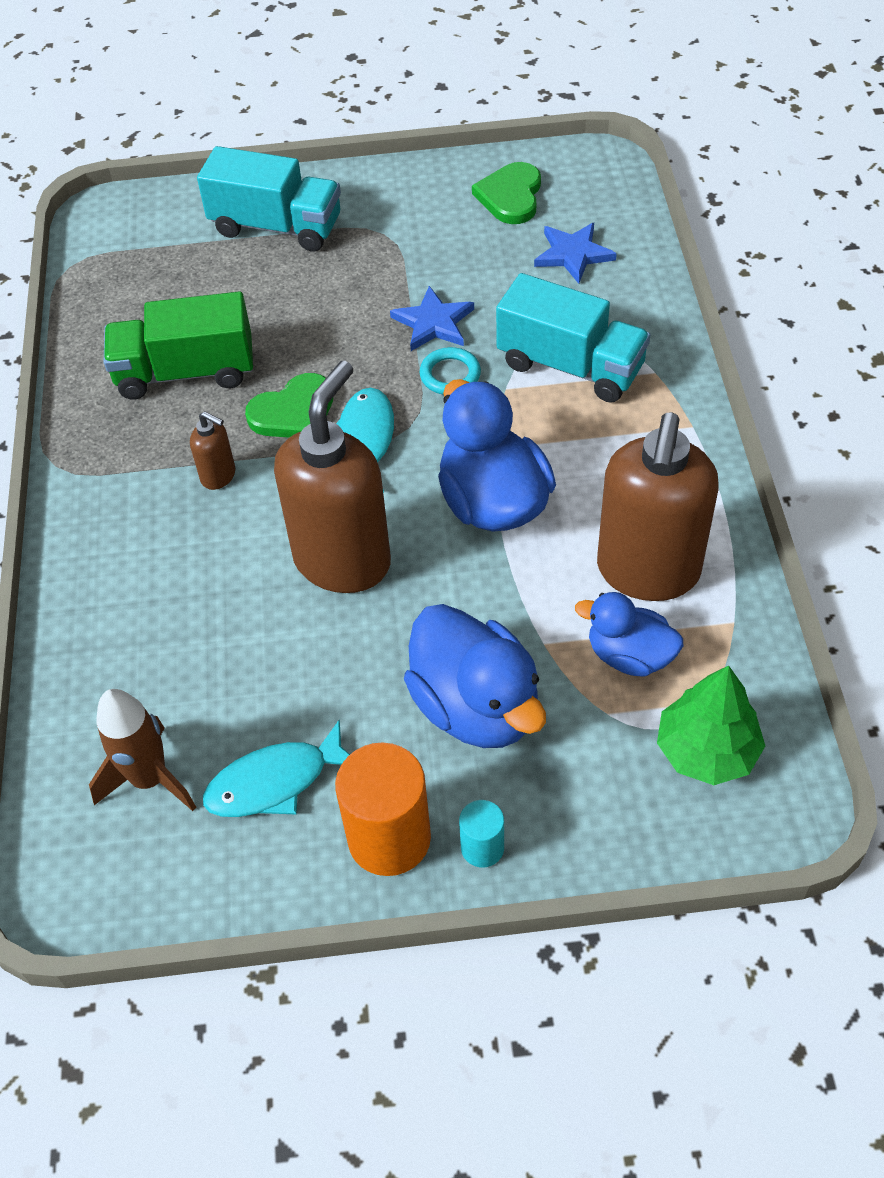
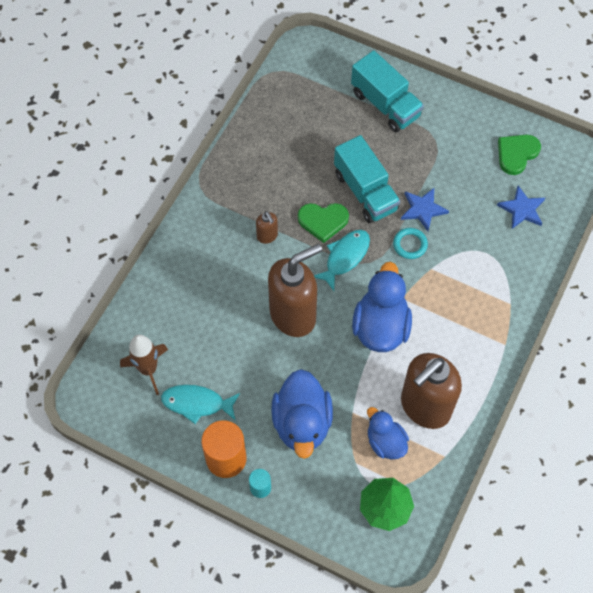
camera: 30 degrees right, 10 degrees up
green truck [103,292,253,400] -> none
turquoise truck [496,273,650,403] -> turquoise truck moved to [334,135,400,223]

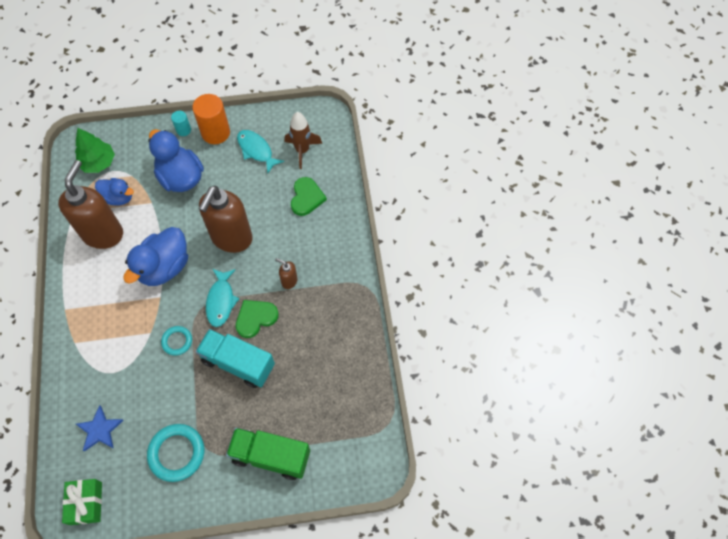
camera: 145 degrees right, 0 degrees up
turquoise fish [161,385,240,424] -> turquoise fish turned 105 degrees counterclockwise [237,130,284,173]
turquoise truck [351,50,424,132] -> green truck [226,428,310,480]
blue duck [352,262,412,352] -> blue duck turned 60 degrees clockwise [123,227,188,286]
blue star [401,188,449,231] -> none
green heart [498,135,541,175] -> green heart moved to [291,177,327,216]
none -> green gift [62,479,102,525]
none -> turquoise ring [147,424,204,482]

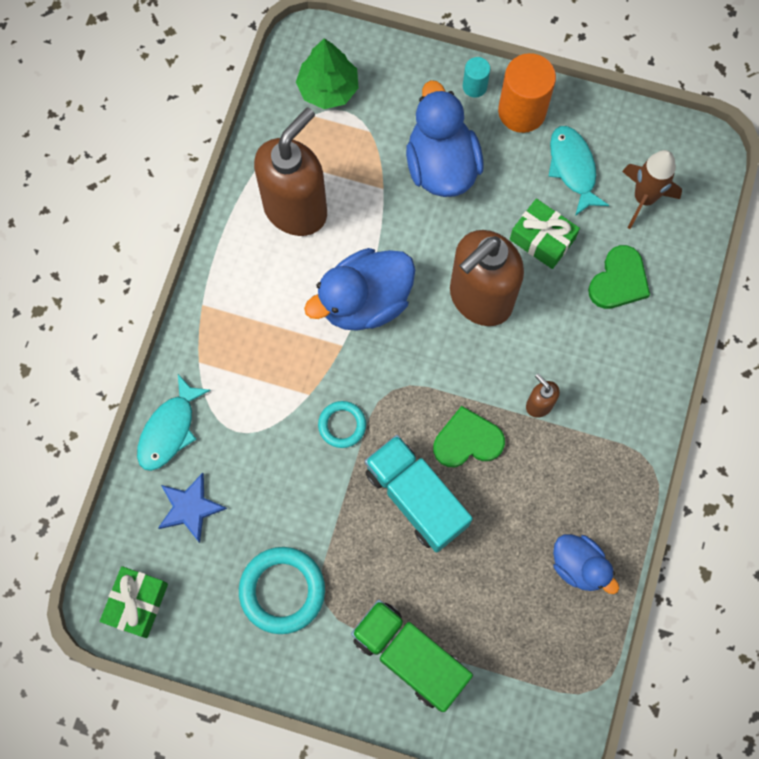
camera: 25 degrees right, 10 degrees up
blue duck [95,178,134,205] -> blue duck moved to [553,534,619,594]
turquoise fish [206,269,240,327] -> turquoise fish moved to [137,374,211,471]
none -> green gift [510,199,580,269]

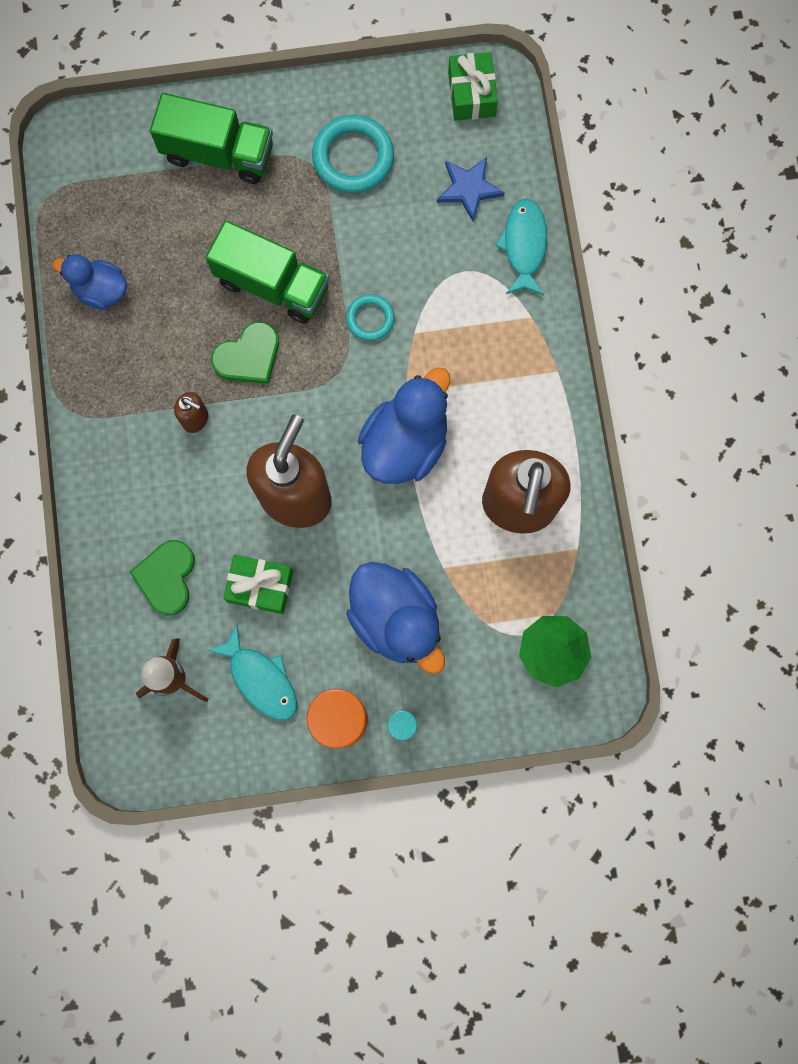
camera: 155 degrees right, 5 degrees up
turquoise truck [365,435,473,552] -> green truck [206,221,329,324]

